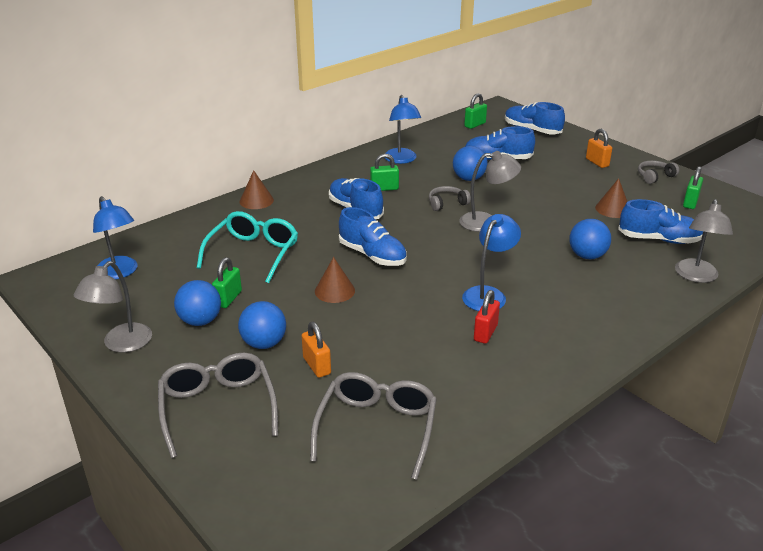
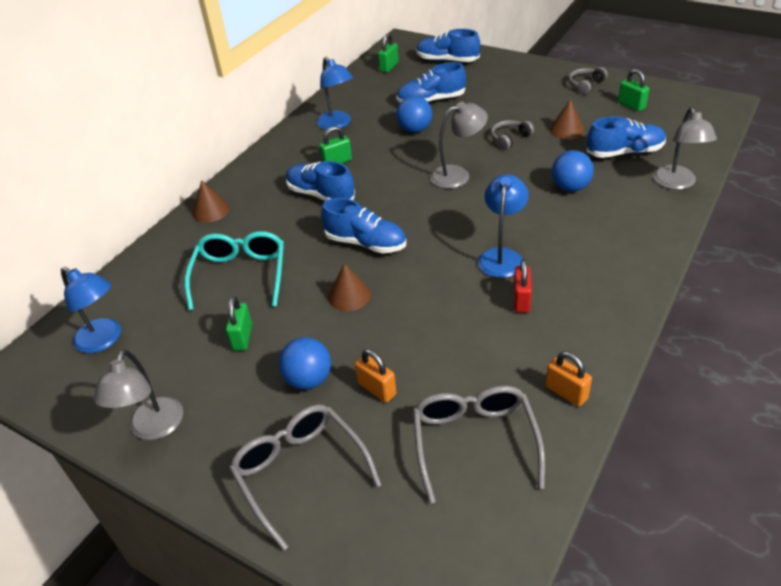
camera: 15 degrees left, 10 degrees up
blue ball [174,280,221,326] -> none
grey headphones [429,186,471,211] -> grey headphones moved to [491,120,534,150]
orange padlock [586,129,612,168] -> orange padlock moved to [545,351,592,407]
green padlock [683,166,703,209] -> green padlock turned 45 degrees counterclockwise [618,69,649,111]

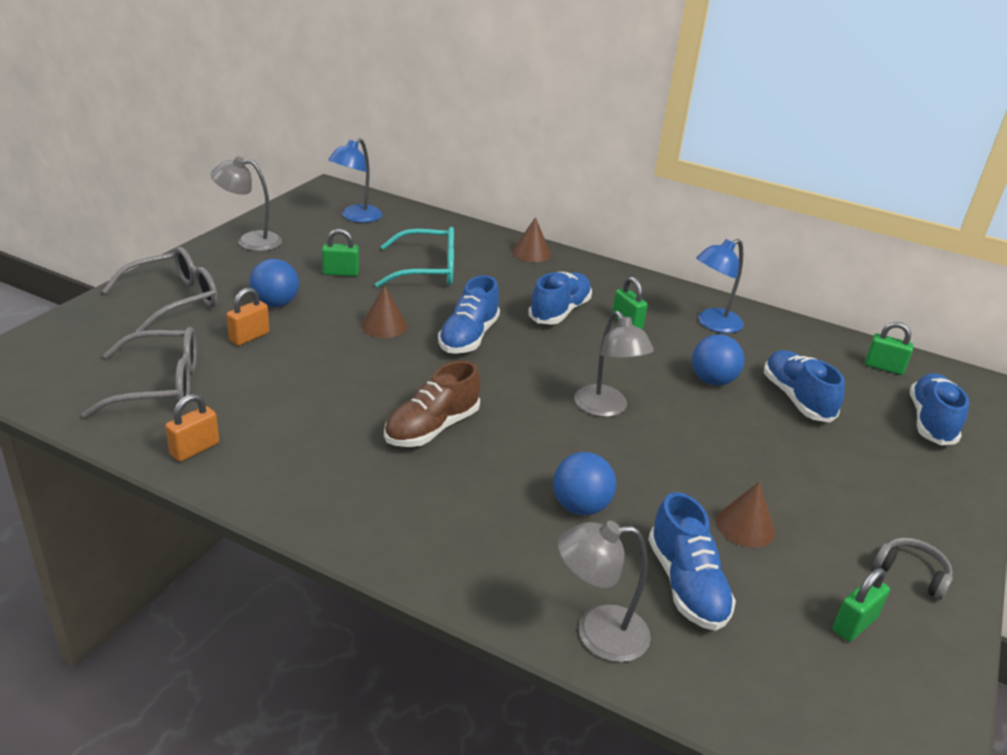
camera: 80 degrees right, 10 degrees down
blue lamp [478,174,529,278] -> brown shoe [384,361,481,447]
grey headphones [491,120,534,150] -> none
red padlock [514,259,532,313] -> none

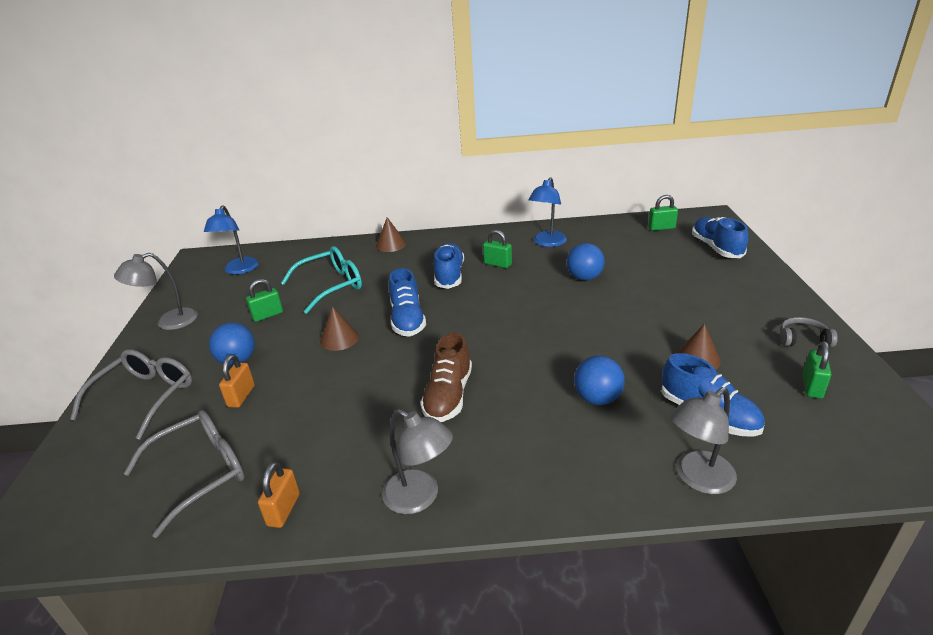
camera: 25 degrees left, 0 degrees up
grey lamp [574,311,654,417] -> grey lamp moved to [382,409,453,514]
blue shoe [764,350,845,423] -> none

